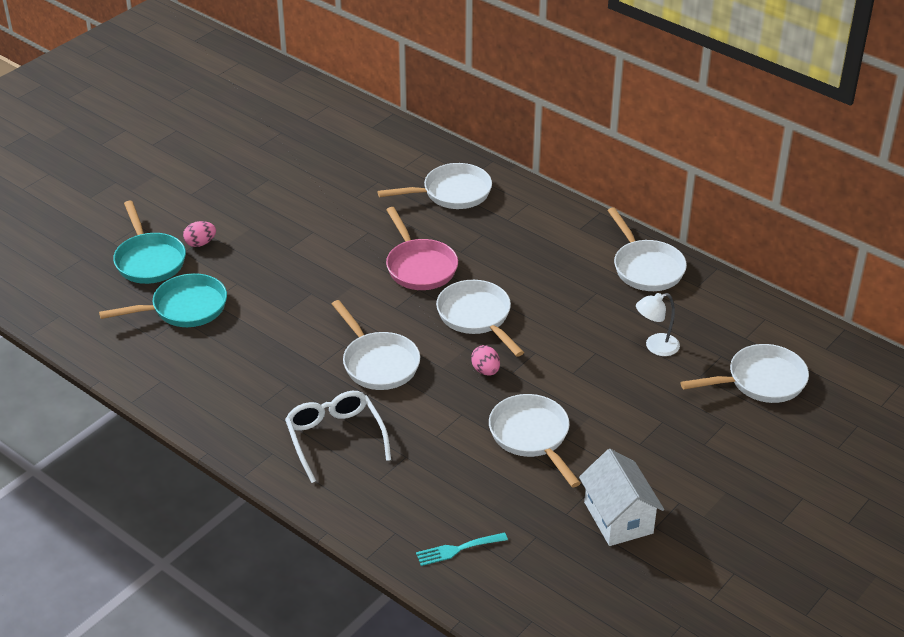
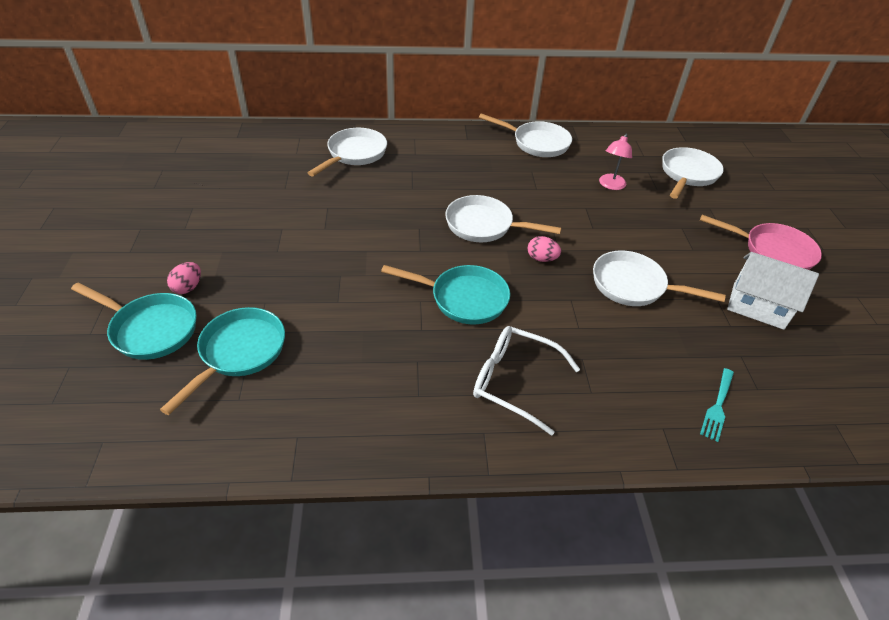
camera: 45 degrees left, 5 degrees up
white pan [332,300,420,390] -> turquoise pan [381,265,510,325]
pink pan [386,207,458,290] -> pink pan moved to [700,215,822,270]
white lamp [636,293,680,356] -> pink lamp [599,133,632,190]

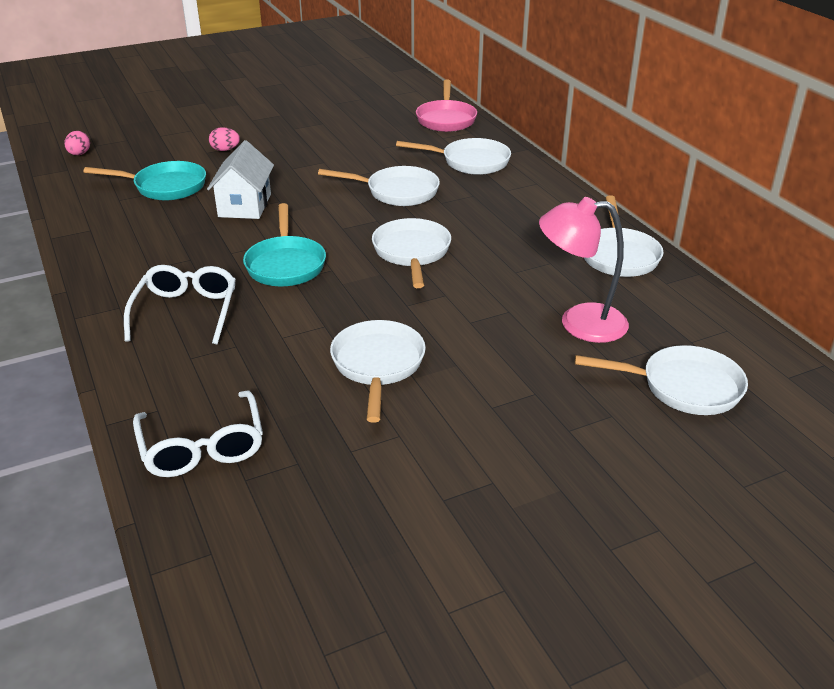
camera: 70 degrees right, 10 degrees down
turquoise pan [71,283,197,360] -> none
pink egg [528,236,561,262] -> pink egg moved to [64,131,90,155]
pink lamp [599,133,632,190] -> pink lamp [539,197,629,343], size x1.66
pink pan [700,215,822,270] -> pink pan moved to [416,79,477,132]
turquoise fork [700,368,734,442] -> white glasses [133,391,263,477]
white house [727,252,819,330] -> white house moved to [207,140,274,219]
none -> white pan [318,166,440,206]

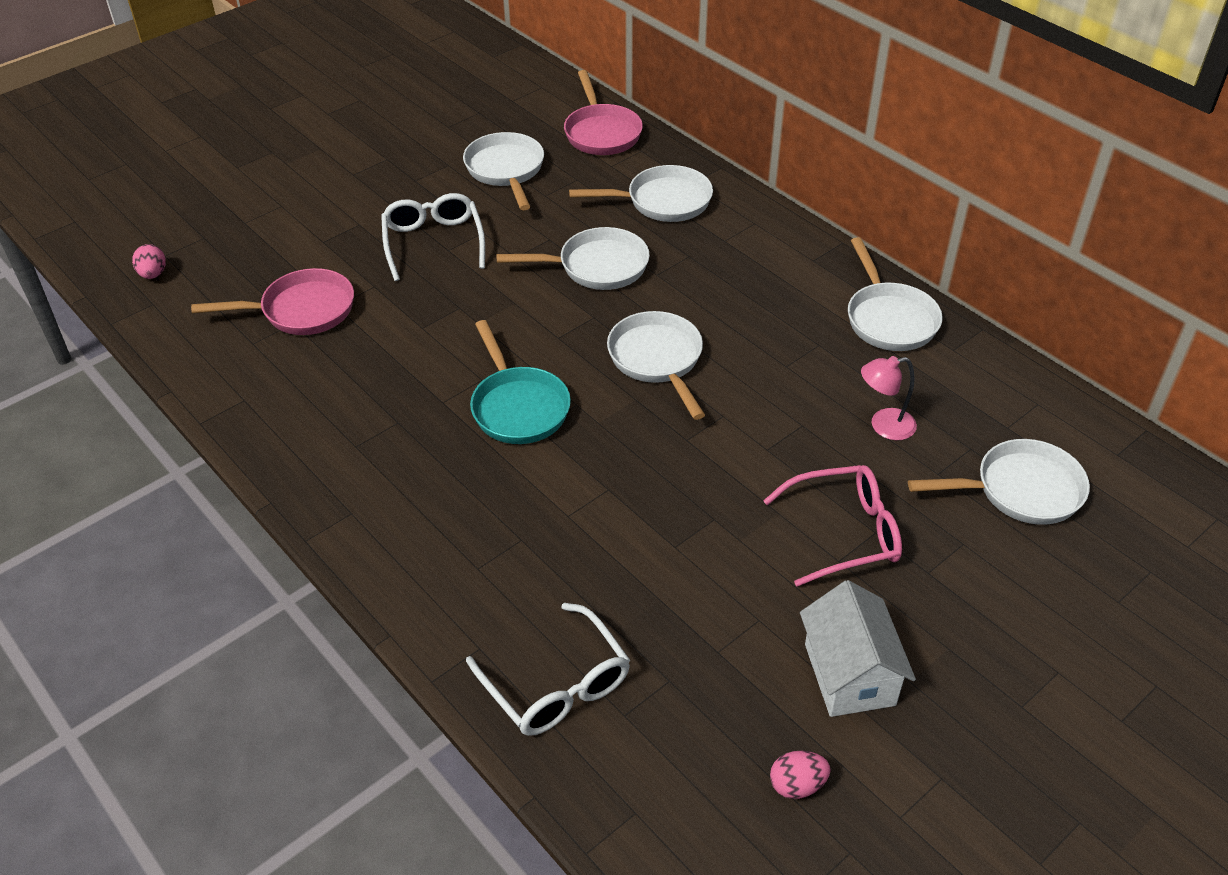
camera: 15 degrees left, 10 degrees up
turquoise pan [83,161,206,200] -> pink pan [191,268,354,335]
white glasses [124,265,236,344] -> white glasses moved to [381,193,485,281]
white house [207,140,274,219] -> white house moved to [800,580,916,717]
pink egg [209,127,240,151] -> pink egg moved to [770,751,831,799]
white pan [330,320,426,423] -> white pan moved to [463,132,544,210]
pink lamp [539,197,629,343] -> pink lamp [861,356,917,440], size x0.60
none -> pink glasses [763,465,902,587]

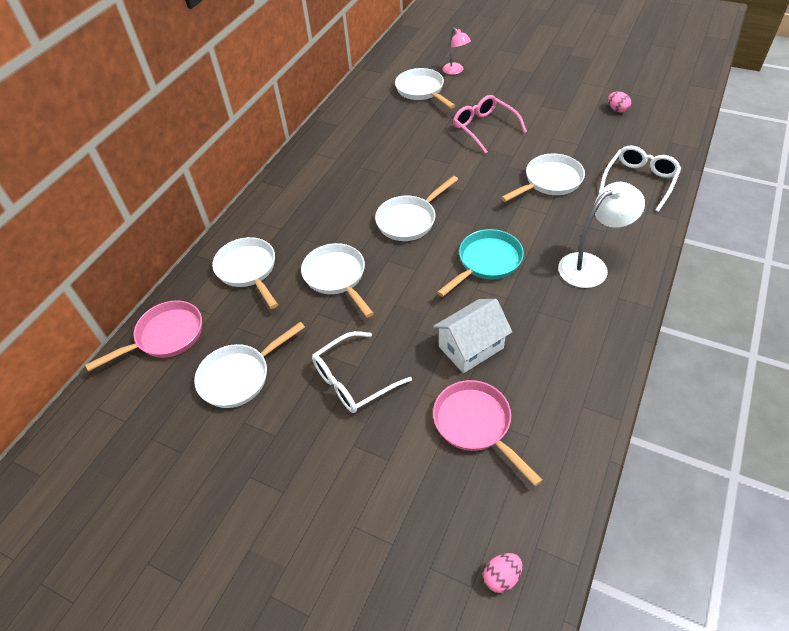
camera: 110 degrees left, 5 degrees up
white house [800,580,916,717] -> white house moved to [433,299,512,373]
white pan [848,237,943,351] -> white pan moved to [501,154,585,202]
pink lamp [861,356,917,440] -> pink lamp moved to [443,28,471,75]
none -> white lamp [558,182,645,288]

